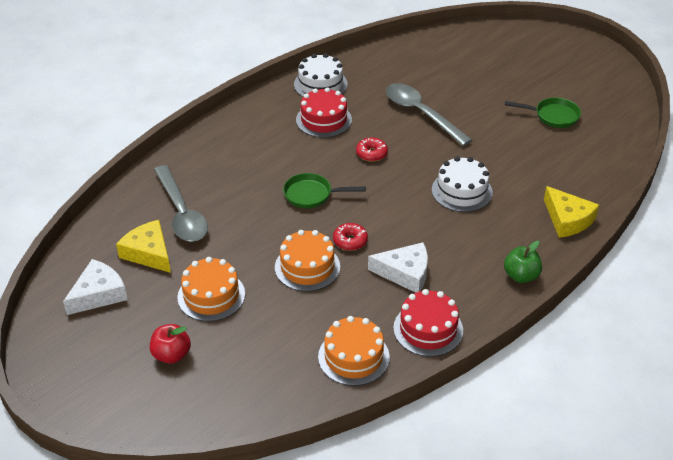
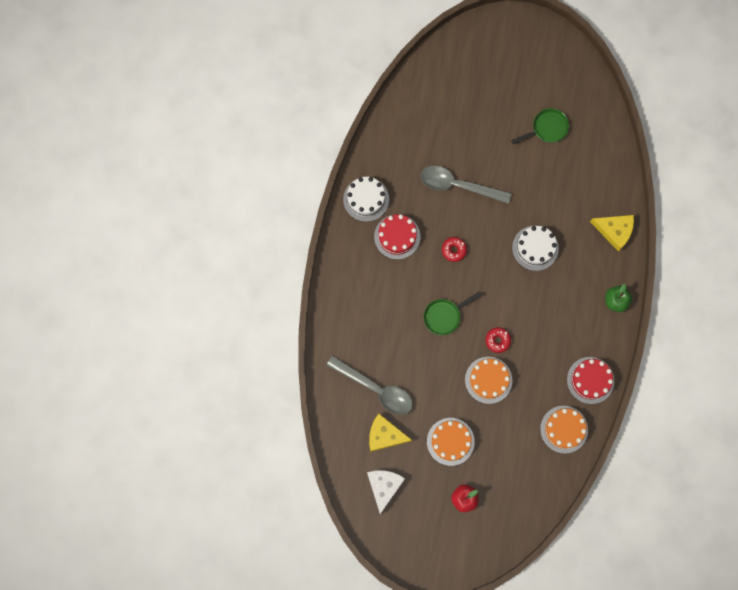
camera: 35 degrees left, 35 degrees up
white cheese [368,242,428,293] -> none

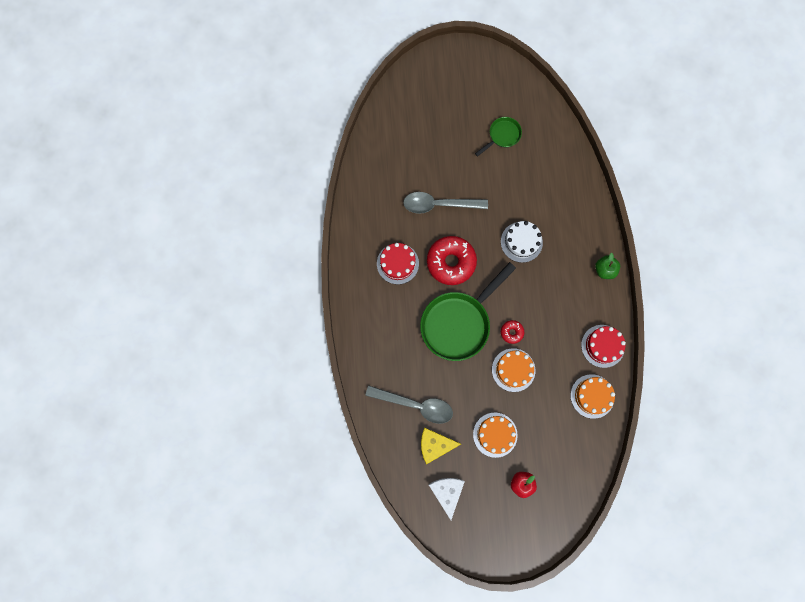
camera: 15 degrees left, 0 degrees up
white cake [343,177,389,222] -> none
green pan [423,292,482,335] -> green pan [420,262,516,361], size x2.03
red donut [442,237,467,262] -> red donut [427,236,477,285], size x2.15
yellow cheese [590,215,634,252] -> none

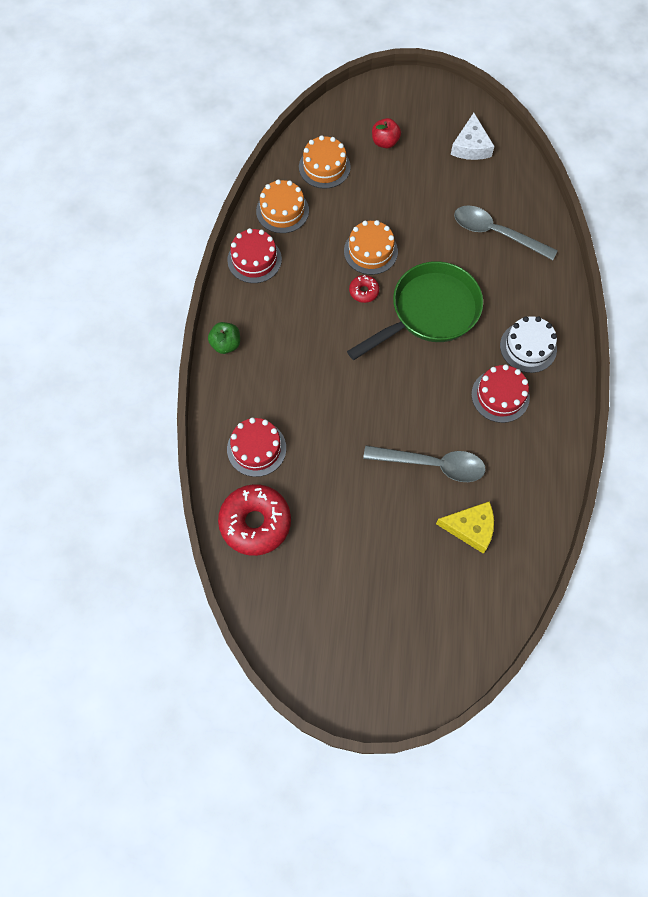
camera: 170 degrees left, 10 degrees down
yellow cheese [421,428,461,464] -> yellow cheese moved to [436,501,494,554]
red donut [427,236,477,285] -> red donut moved to [218,484,291,556]
orange cake [473,413,518,458] -> orange cake moved to [299,135,351,189]
green pan [475,117,522,157] -> none
white cake [501,221,543,263] -> white cake moved to [500,316,557,373]
none -> red cake [227,418,286,477]

